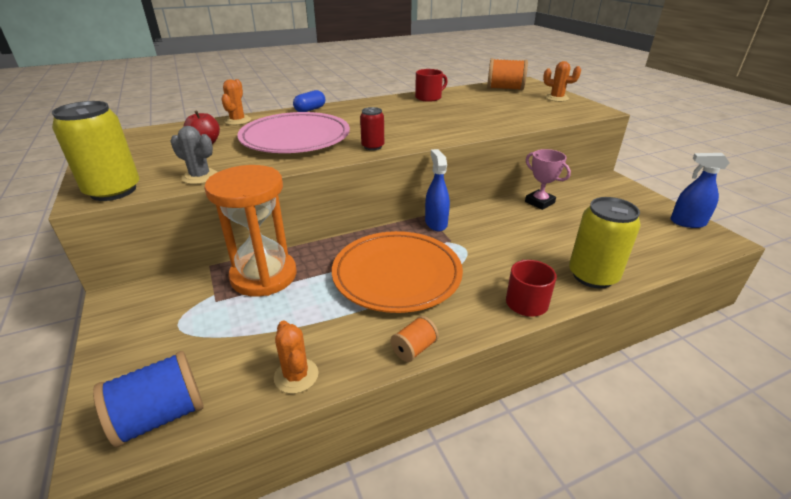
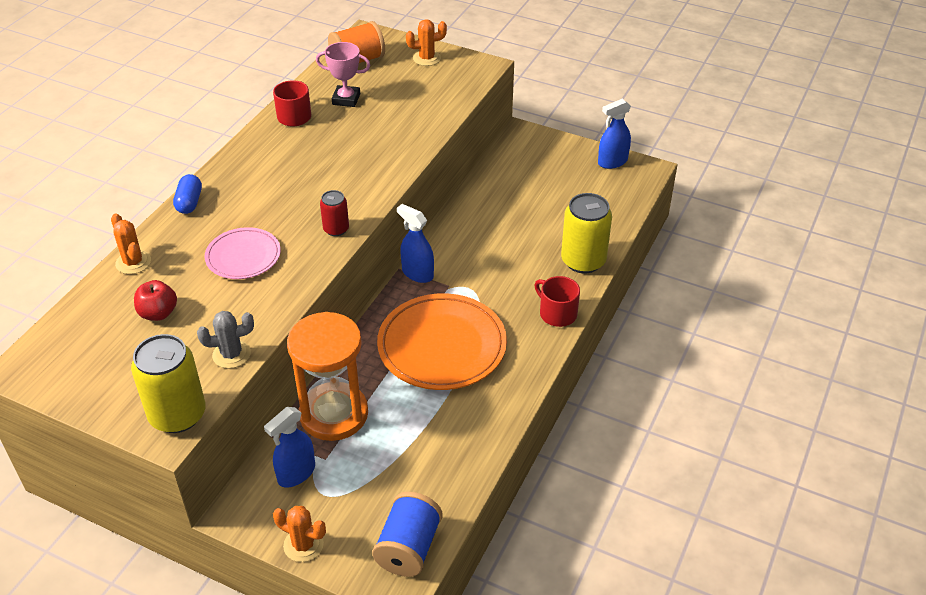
camera: 40 degrees left, 10 degrees up
pink plate [237,112,350,153] -> pink plate [205,227,281,279], size x0.57
orange cactus [274,320,318,394] -> orange cactus moved to [273,506,326,562]
orange spool [391,316,439,362] -> none
pink trophy [525,149,571,210] -> pink trophy moved to [316,42,371,107]
none -> blue spray bottle [264,407,315,487]

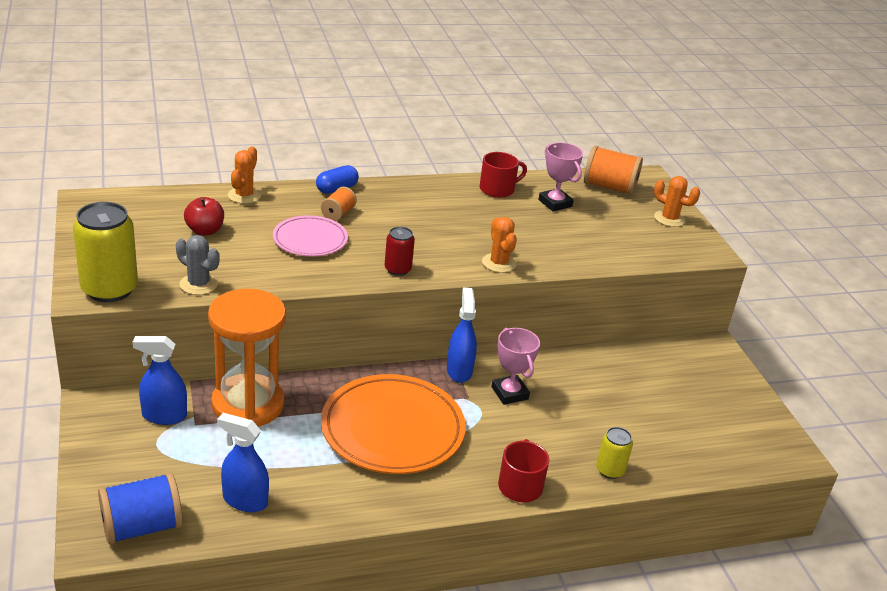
camera: 45 degrees right, 10 degrees down
orange cactus [273,506,326,562] -> orange cactus moved to [482,217,517,273]
yellow can [561,193,612,274] -> yellow can [596,427,633,479], size x0.53
blue spray bottle [598,99,631,169] -> blue spray bottle moved to [217,413,269,512]
none -> orange spool [321,187,357,221]
none -> pink trophy [492,328,540,405]

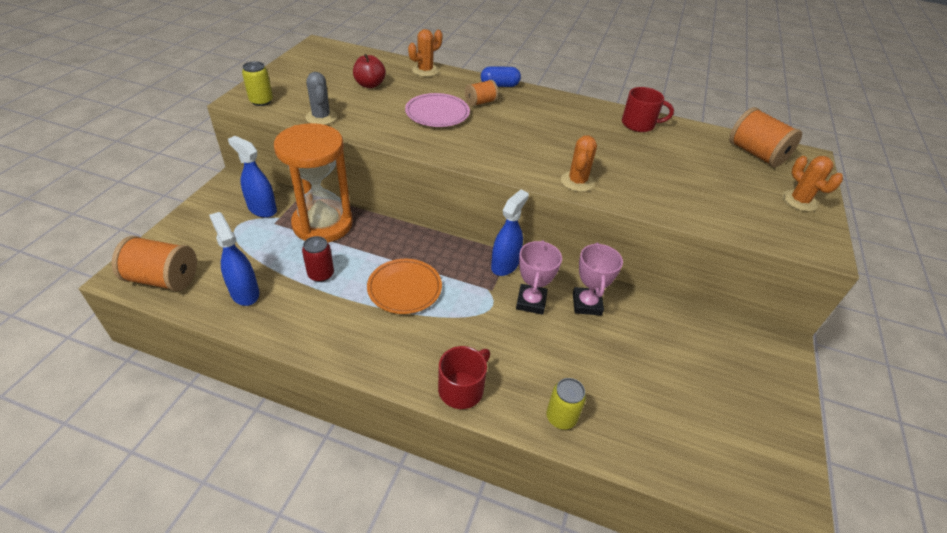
camera: 35 degrees right, 10 degrees up
yellow can [73,202,138,302] -> yellow can [242,61,273,106], size x0.53
blue spool [98,472,183,545] -> orange spool [112,236,197,291]
orange plate [321,374,466,474] -> orange plate [367,259,442,314], size x0.57
red can [385,227,415,276] -> red can moved to [302,236,334,282]
pink trophy [538,142,583,211] -> pink trophy moved to [573,243,623,316]

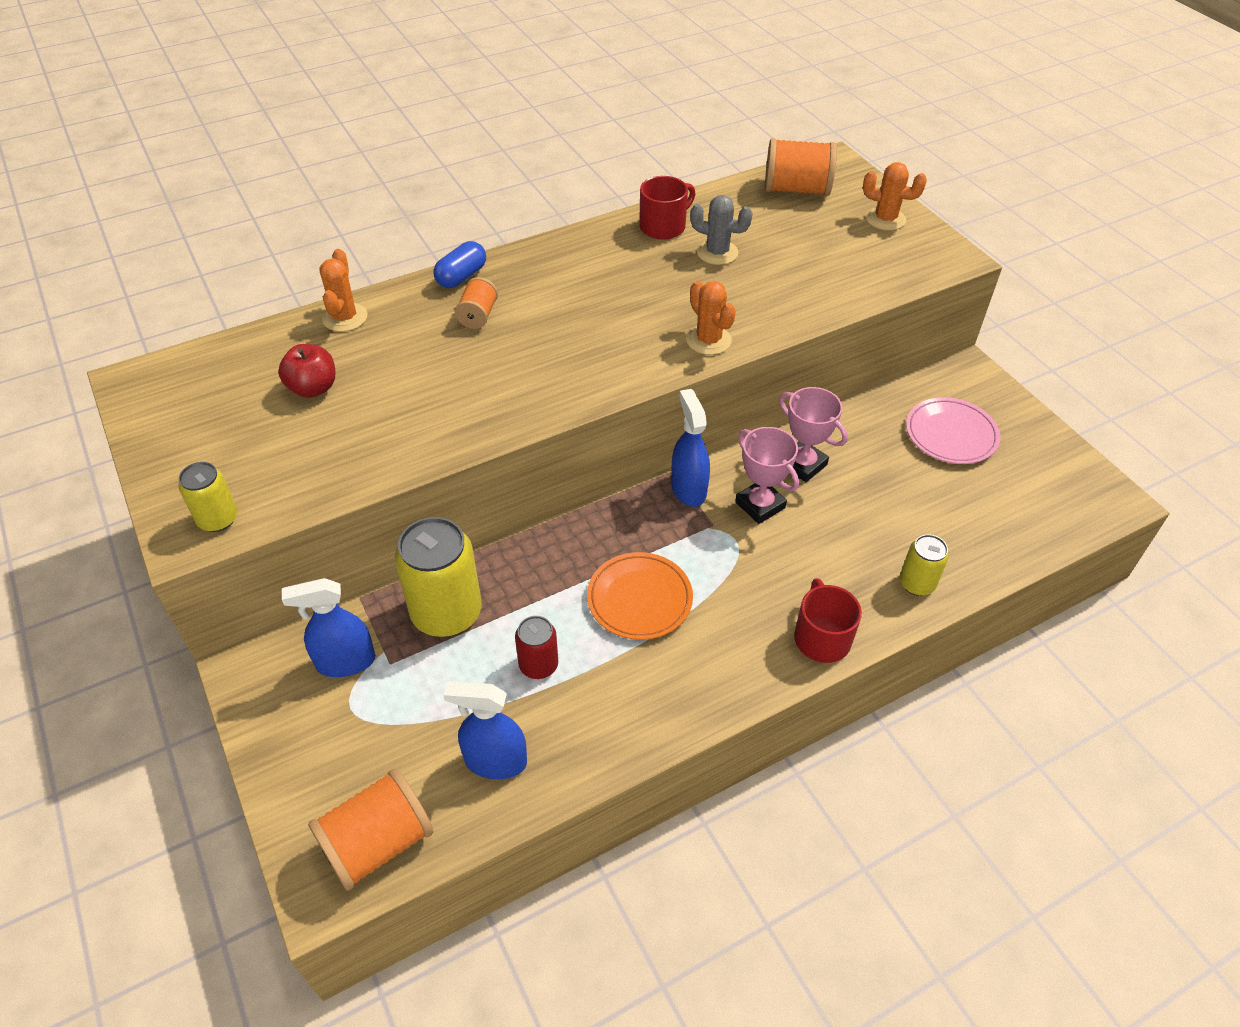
camera: 45 degrees left, 5 degrees up
orange hourglass [274,123,353,243] -> yellow can [395,517,482,637]
grey cactus [305,72,337,125] -> grey cactus moved to [690,195,753,265]
pink plate [405,93,470,127] -> pink plate moved to [906,397,1001,464]

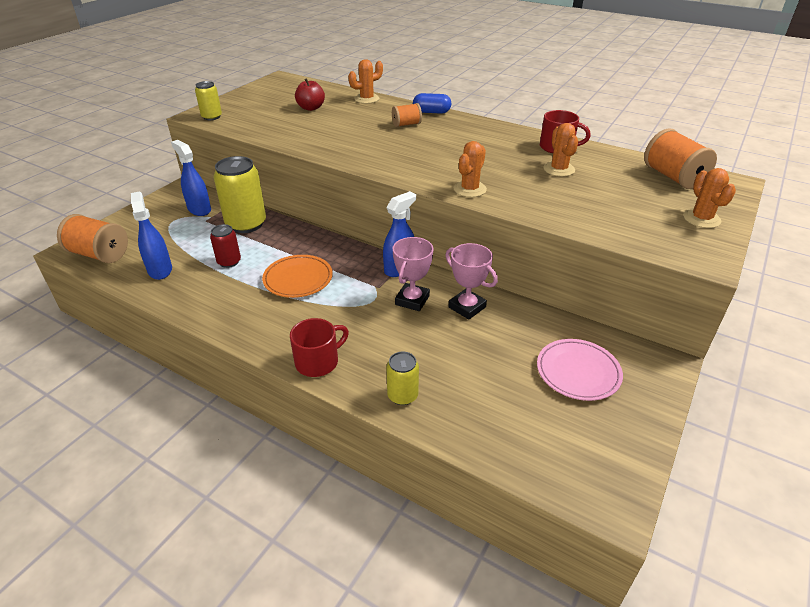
camera: 60 degrees right, 10 degrees down
grey cactus [690,195,753,265] -> orange cactus [543,123,578,177]
pink trophy [779,387,848,482] -> pink trophy turned 60 degrees counterclockwise [445,243,498,319]

